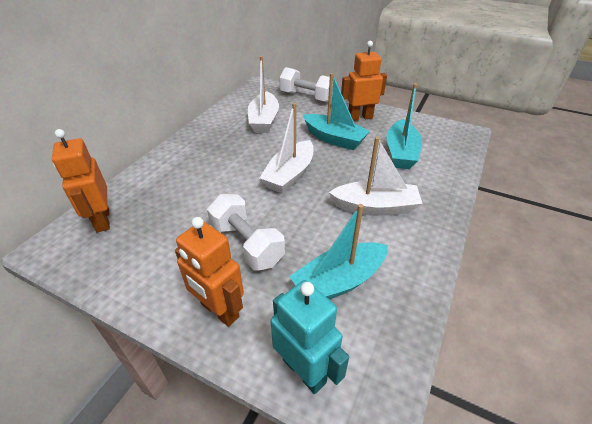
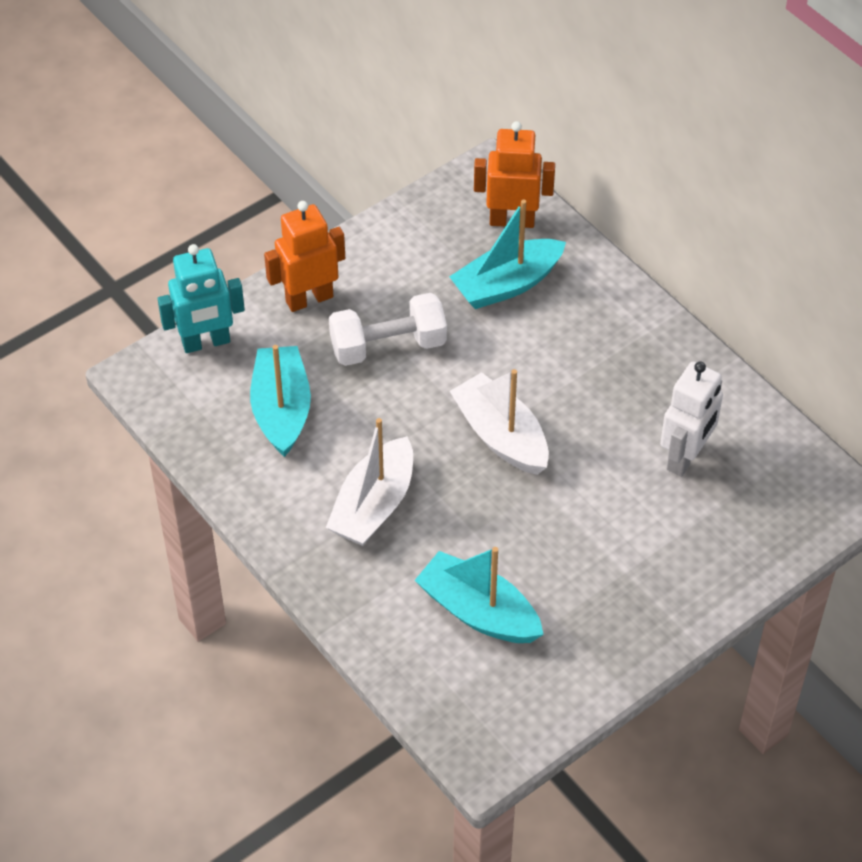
camera: 115 degrees right, 10 degrees up
white boat [248,56,279,133] -> white robot [660,362,723,477]
white dumbbell [279,67,333,102] -> none
turquoise boat [303,73,370,150] -> turquoise boat moved to [449,199,566,309]
orange robot [341,41,387,121] -> none

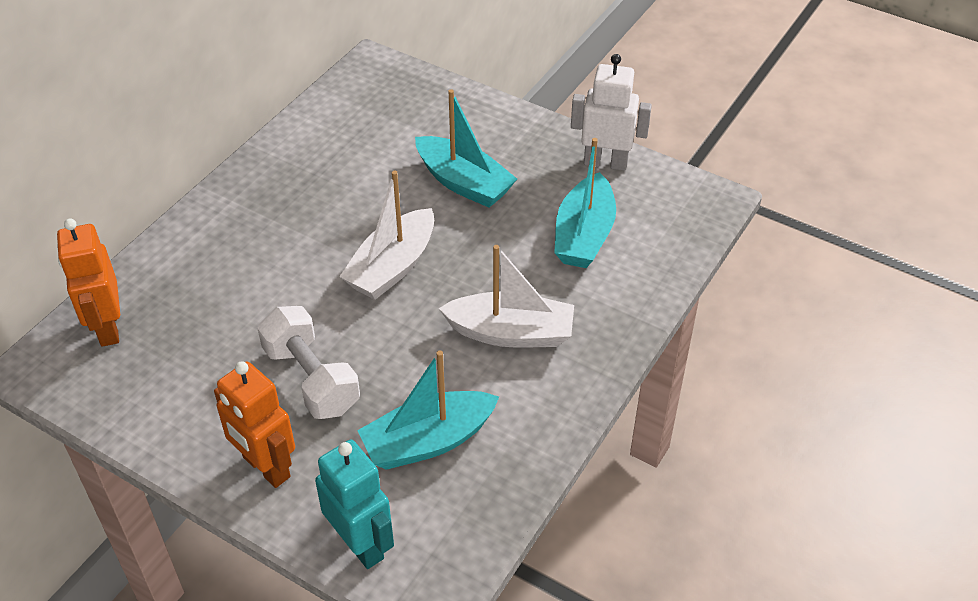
camera: 110 degrees left, 5 degrees down
turquoise boat [449,199,566,309] -> turquoise boat moved to [415,89,517,208]
white robot [660,362,723,477] -> white robot moved to [571,54,652,171]

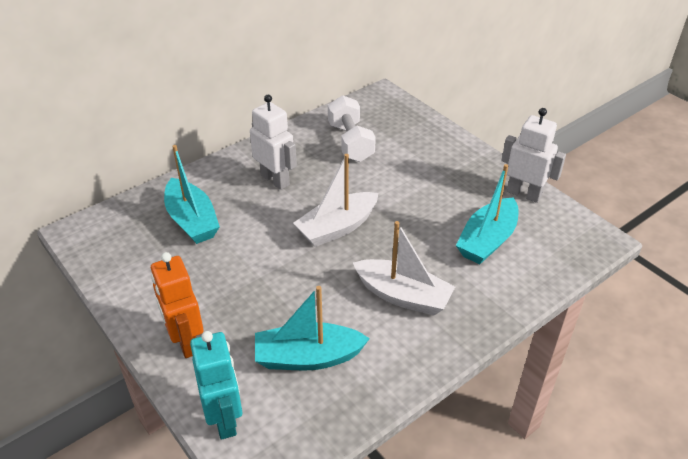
camera: 20 degrees right, 5 degrees down
orange robot [57,218,120,347] -> none
white dumbbell [257,306,360,419] -> white dumbbell moved to [328,95,376,162]
turquoise boat [415,89,517,208] -> turquoise boat moved to [164,145,220,244]
none -> white robot [250,95,297,190]

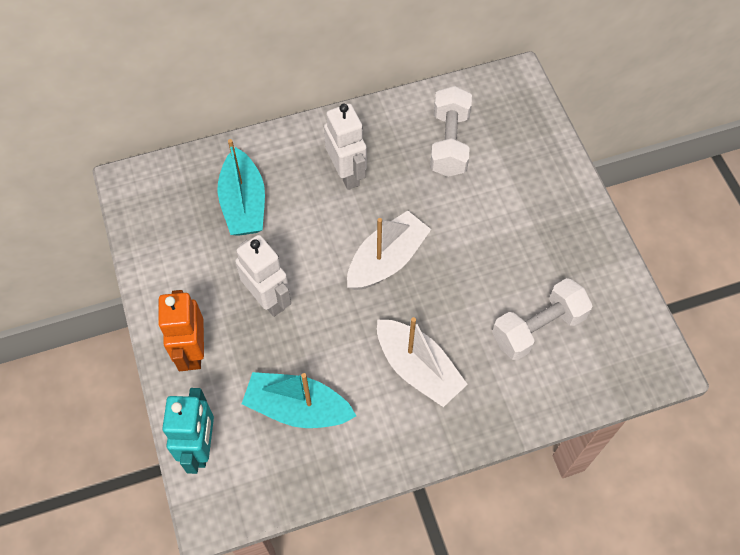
camera: 20 degrees right, 20 degrees up
white boat [293,154,378,247] -> white boat turned 150 degrees clockwise [347,211,431,290]
turquoise boat [456,164,518,264] -> white dumbbell [492,278,593,360]
white robot [501,108,566,203] -> white robot moved to [235,235,291,317]

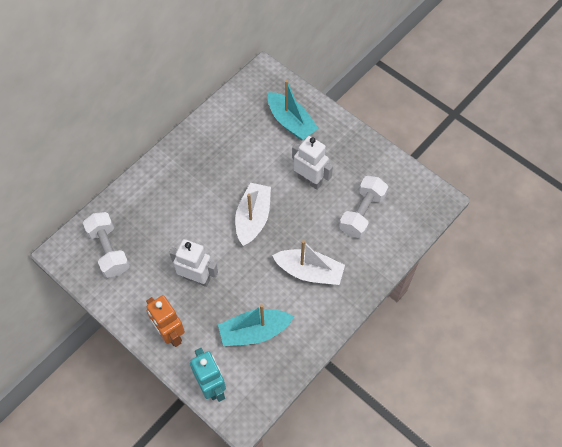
camera: 30 degrees left, 0 degrees up
turquoise boat [217,139,265,236] -> turquoise boat moved to [268,80,319,141]
white robot [324,104,367,190] -> white robot moved to [292,136,333,190]
white dumbbell [430,86,472,177] -> white dumbbell moved to [83,212,130,278]

